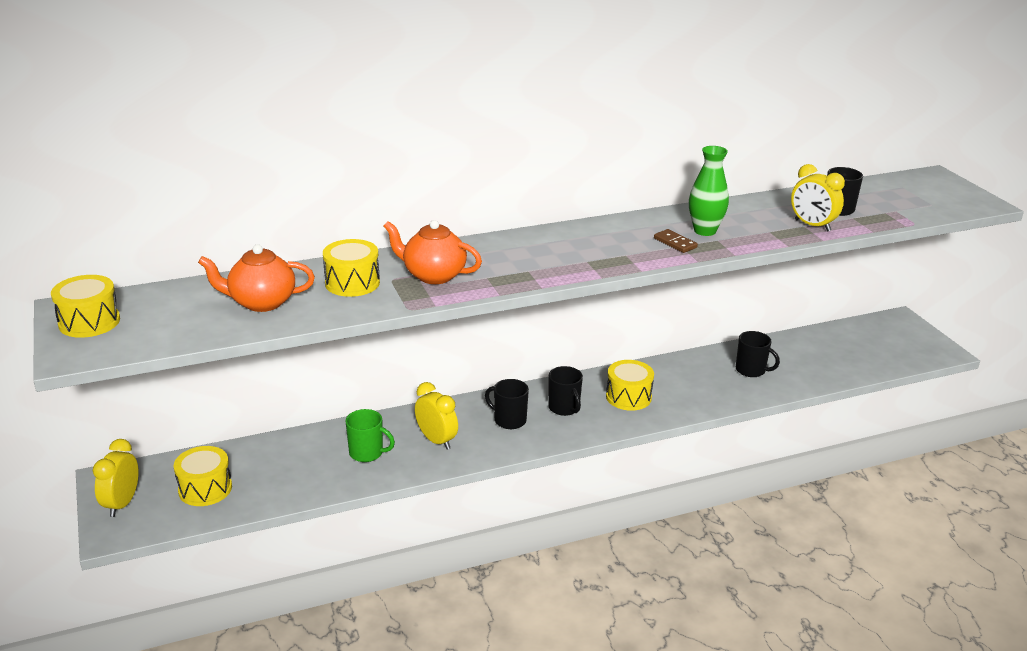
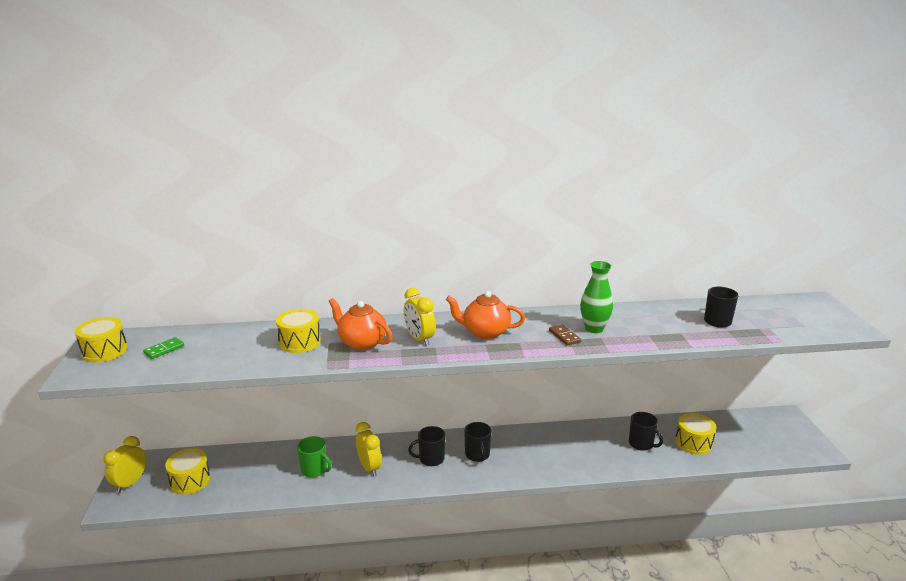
camera: 15 degrees right, 5 degrees down
orange teapot [198,245,315,312] -> orange teapot moved to [446,291,525,339]
black mug [485,379,529,429] -> black mug turned 60 degrees counterclockwise [408,426,445,466]
yellow drum [606,360,654,411] -> yellow drum moved to [675,413,716,455]
yellow clock [791,164,845,231] -> yellow clock moved to [404,288,436,346]
none -> green domino [143,337,184,359]

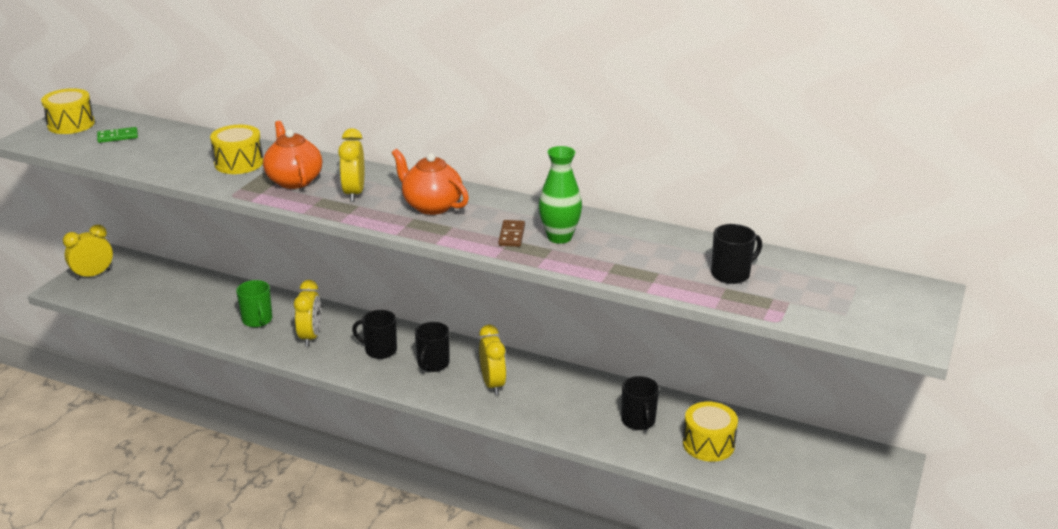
camera: 30 degrees right, 5 degrees up
yellow drum [165,448,210,495] -> none
none -> yellow clock [479,325,506,395]

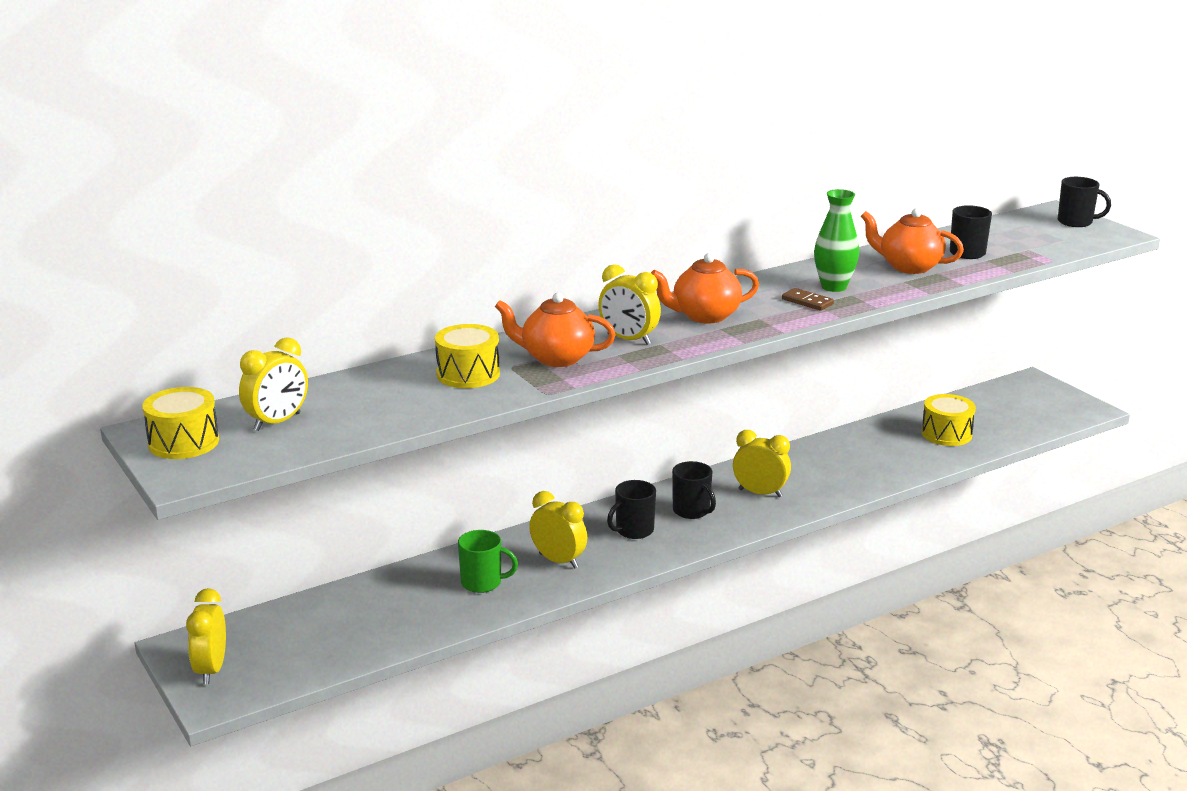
camera: 55 degrees left, 5 degrees down
green domino [97,127,138,143] -> yellow clock [239,337,308,431]
black mug [621,376,659,430] -> black mug moved to [1058,177,1111,227]
none -> orange teapot [861,208,964,274]

